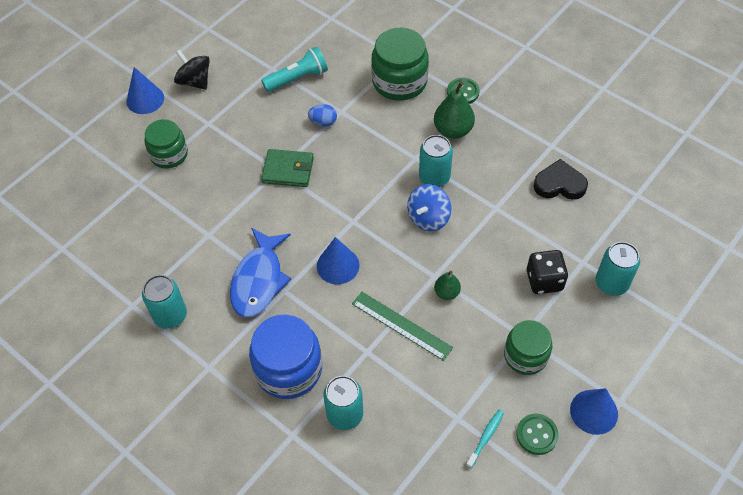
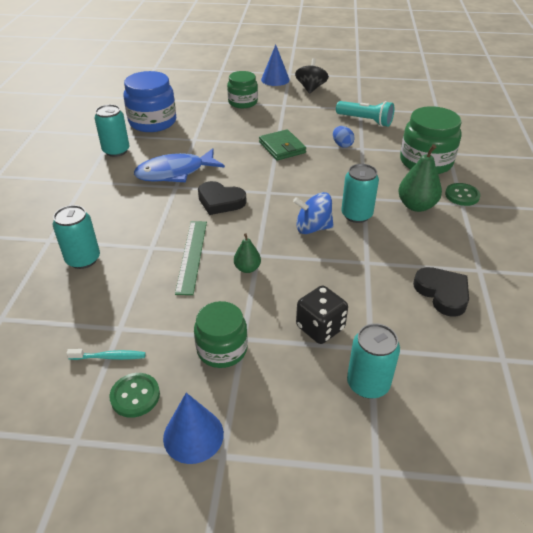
camera: 55 degrees right, 15 degrees down
blue jar [249,314,322,399] -> blue jar moved to [123,71,176,132]
blue cone [317,237,359,284] -> black heart [198,181,247,215]

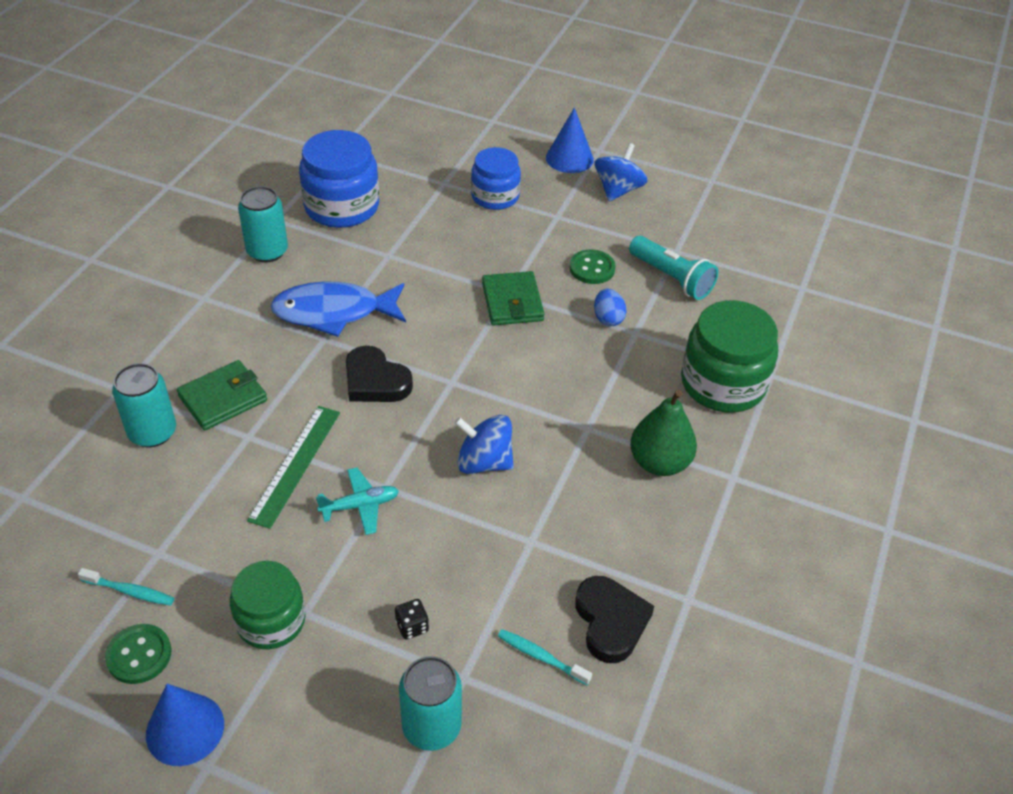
camera: 15 degrees right, 5 degrees up
green jar [227,71,258,108] -> blue jar [471,147,521,210]
green pear [234,233,261,273] -> turquoise plane [316,468,399,535]
black spinning top [295,58,329,94] -> blue spinning top [595,143,648,202]
black dice [296,286,348,344] -> black dice [395,599,429,639], size x0.52
turquoise can [341,164,379,223] -> none
green button [445,183,481,206] -> green button moved to [570,249,616,284]
none -> green wallet [177,360,267,430]
none -> turquoise toothbrush [498,629,592,685]

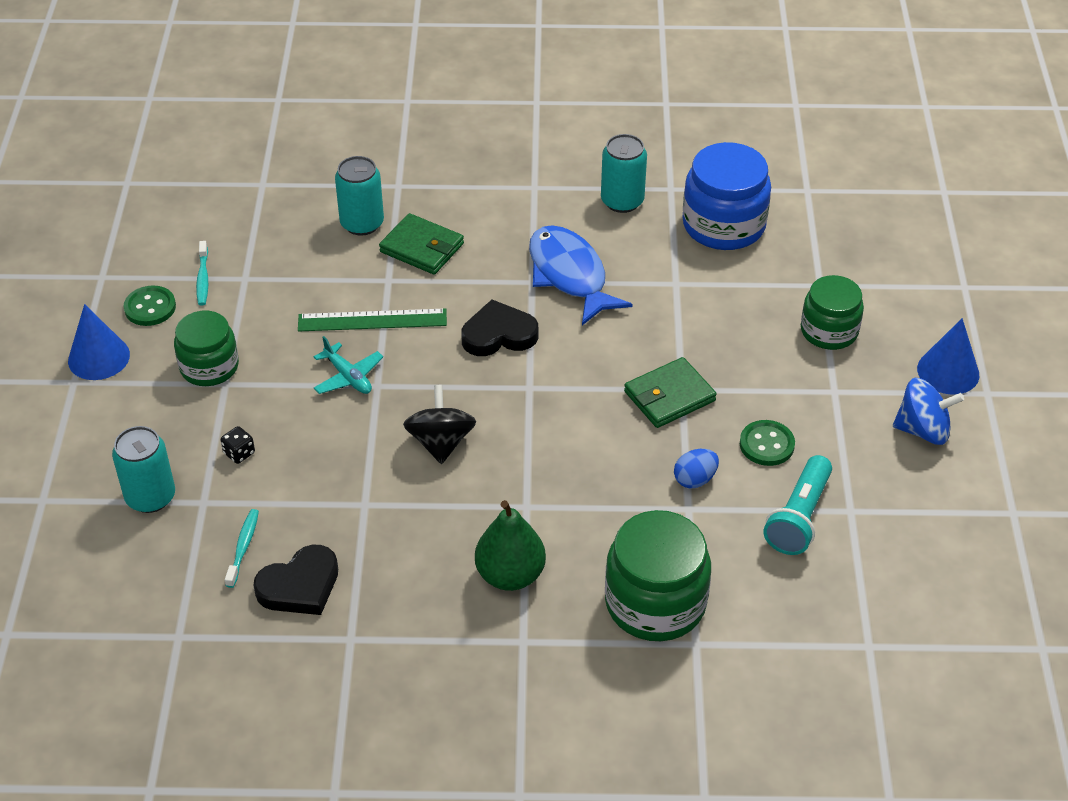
camera: 70 degrees right, 0 degrees up
black heart [346,346,413,402] -> black heart turned 60 degrees clockwise [461,299,538,356]
blue spinning top [454,415,514,474] -> black spinning top [403,385,476,464]
blue jar [471,147,521,210] -> green jar [801,275,864,350]

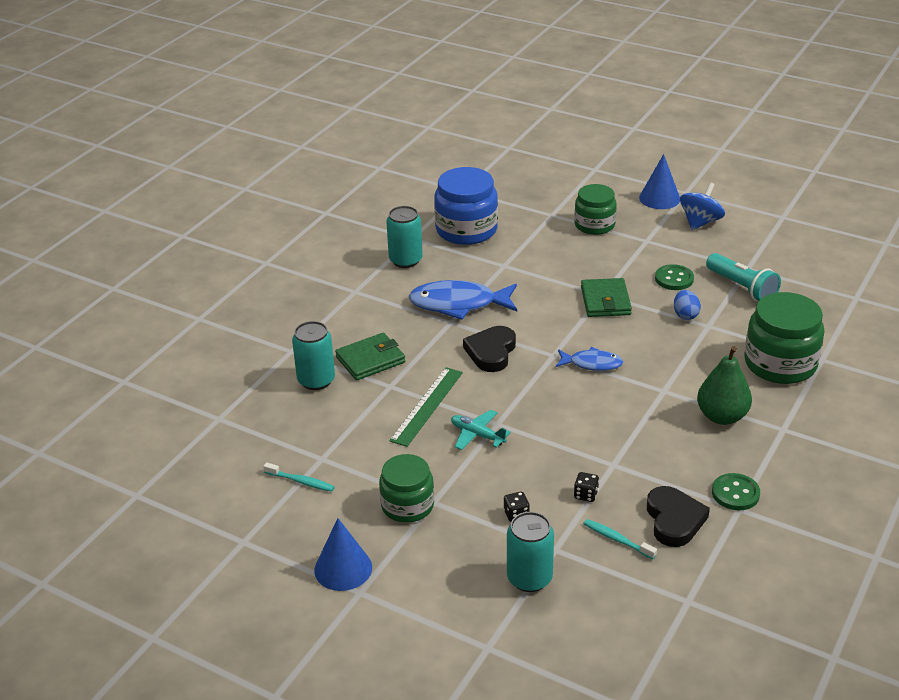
camera: 60 degrees left, 10 degrees down
green button [124,285,176,326] -> green button moved to [712,473,760,510]
turquoise plane [314,336,383,394] -> turquoise plane turned 135 degrees counterclockwise [451,410,511,450]
black spinning top [403,385,476,464] -> none
none -> blue fish [556,347,623,371]
none -> black dice [574,472,599,502]

